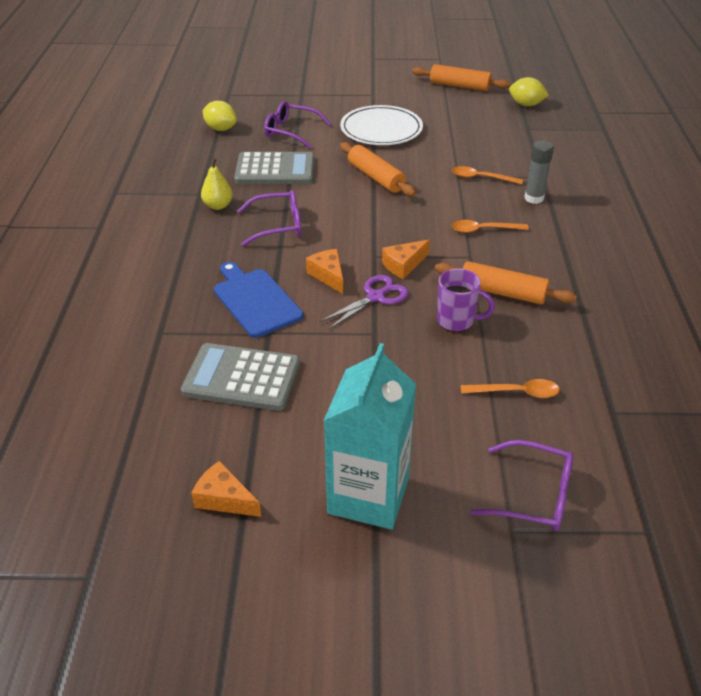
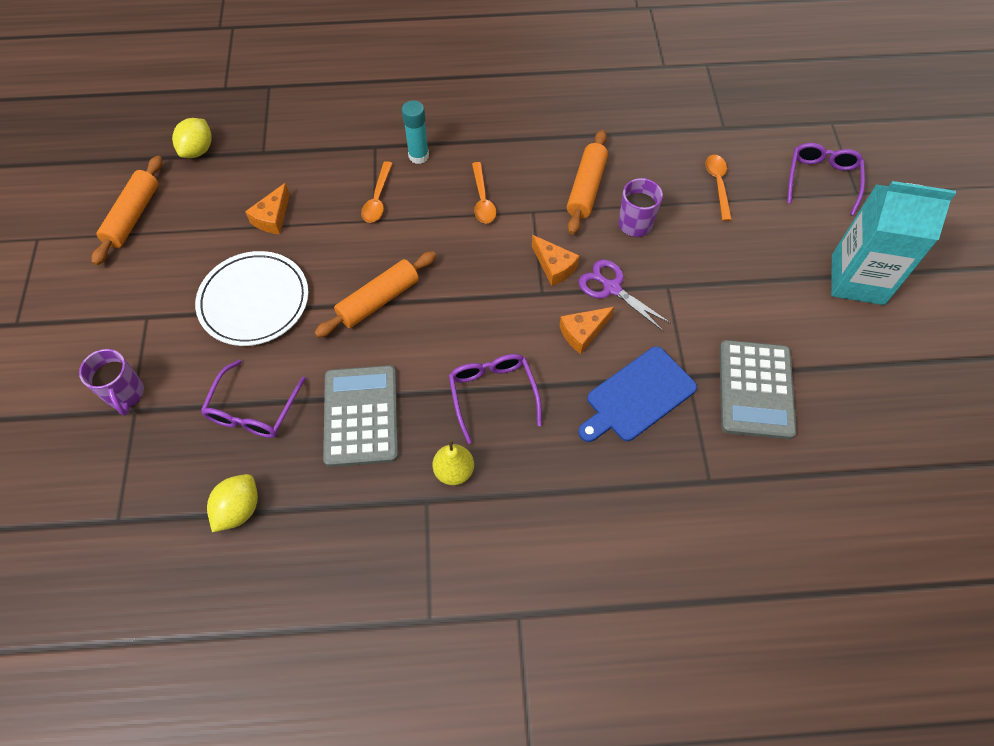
camera: 95 degrees left, 20 degrees up
orange cheese [191,461,261,517] -> orange cheese moved to [245,183,290,234]
grey glue stick [525,140,554,204] -> turquoise glue stick [402,100,429,164]
none -> purple mug [79,349,144,416]

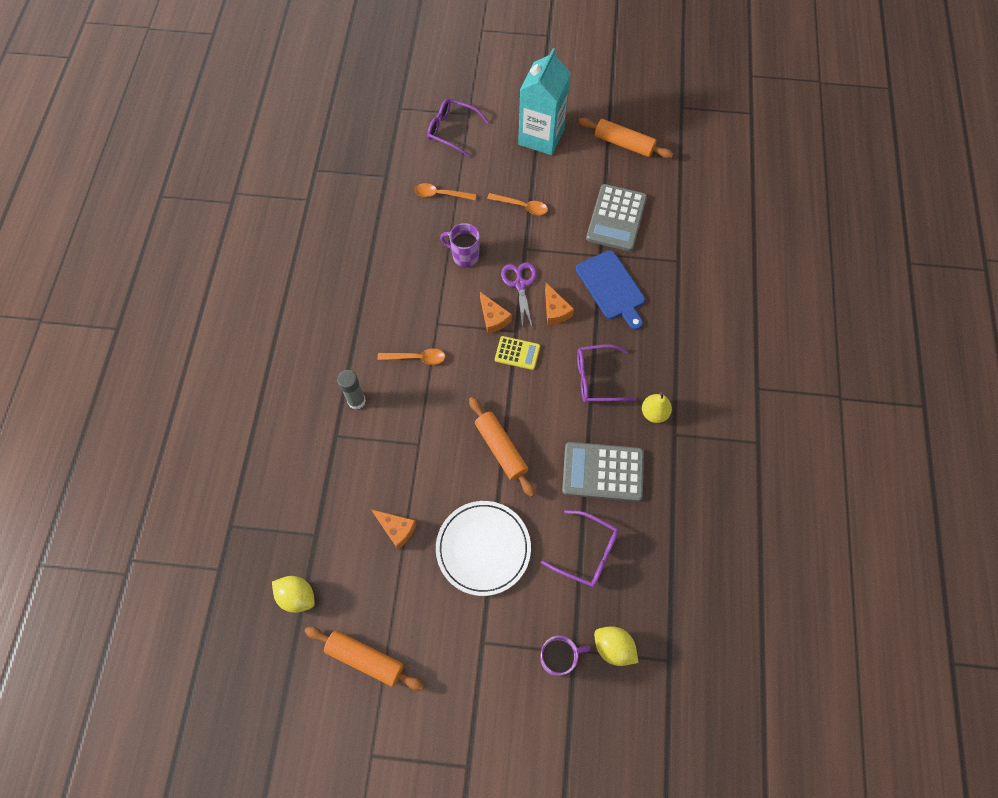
camera: 80 degrees left, 5 degrees up
yellow lemon [207,474,258,532] -> yellow lemon moved to [594,626,638,666]
orange spoon [361,161,393,223] -> orange spoon moved to [487,193,548,215]
turquoise glue stick [402,100,429,164] -> grey glue stick [337,370,366,409]
orange cheese [532,235,580,286] -> orange cheese turned 90 degrees clockwise [480,292,512,334]
orange rolling pin [567,130,608,235] -> orange rolling pin moved to [578,118,673,158]
purple scissors [579,260,672,332] -> purple scissors turned 120 degrees clockwise [501,262,537,330]
grey calculator [719,340,797,439] -> grey calculator turned 90 degrees clockwise [586,184,647,251]
none -> yellow calculator [495,336,540,370]

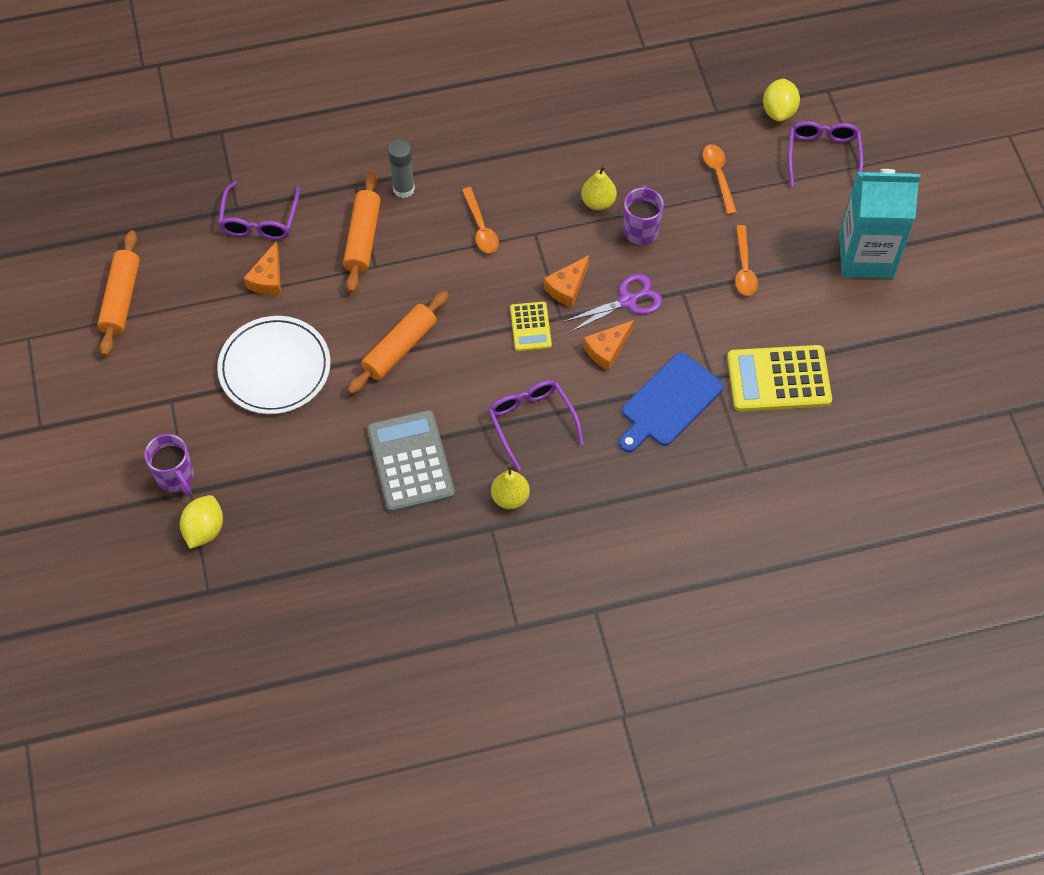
camera: 70 degrees right, 5 degrees down
yellow lemon [272,576,315,613] -> yellow lemon moved to [763,79,800,122]
purple glasses [541,510,618,587] -> purple glasses moved to [218,181,300,240]
orange rolling pin [578,118,673,158] -> orange rolling pin moved to [343,172,381,293]
grey calculator [586,184,647,251] -> yellow calculator [727,345,832,412]
none -> yellow pear [581,165,617,211]

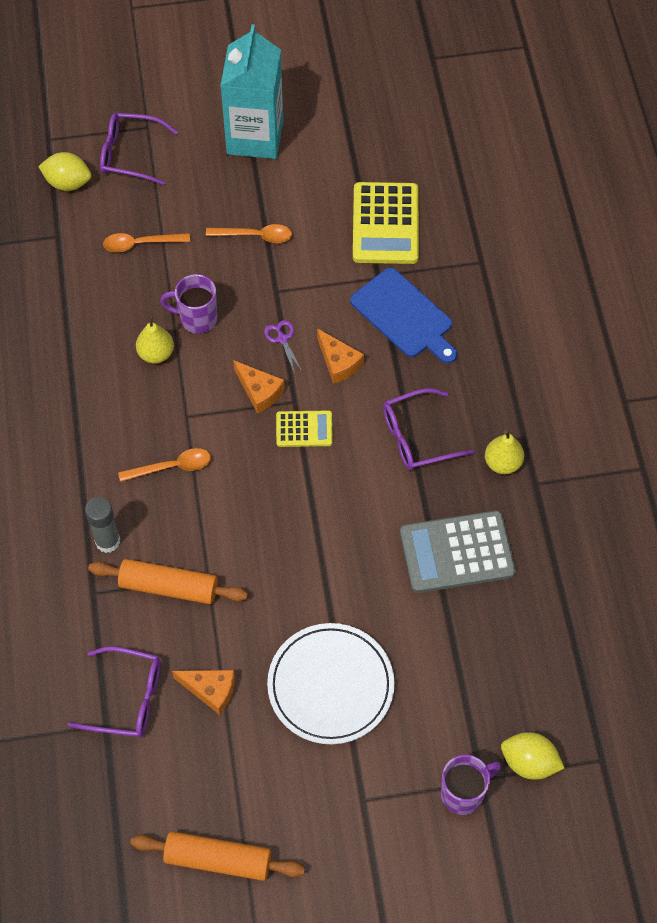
camera: 85 degrees left, 0 degrees up
orange rolling pin [348,291,449,394] -> none
purple scissors [564,274,663,332] -> purple scissors [264,320,302,374], size x0.61

